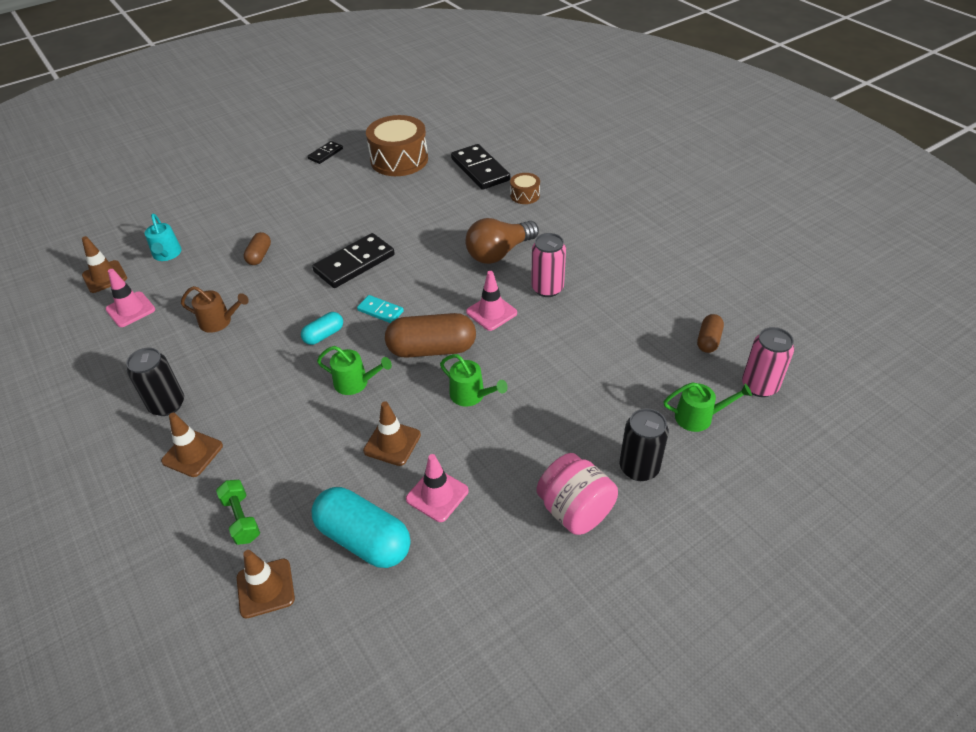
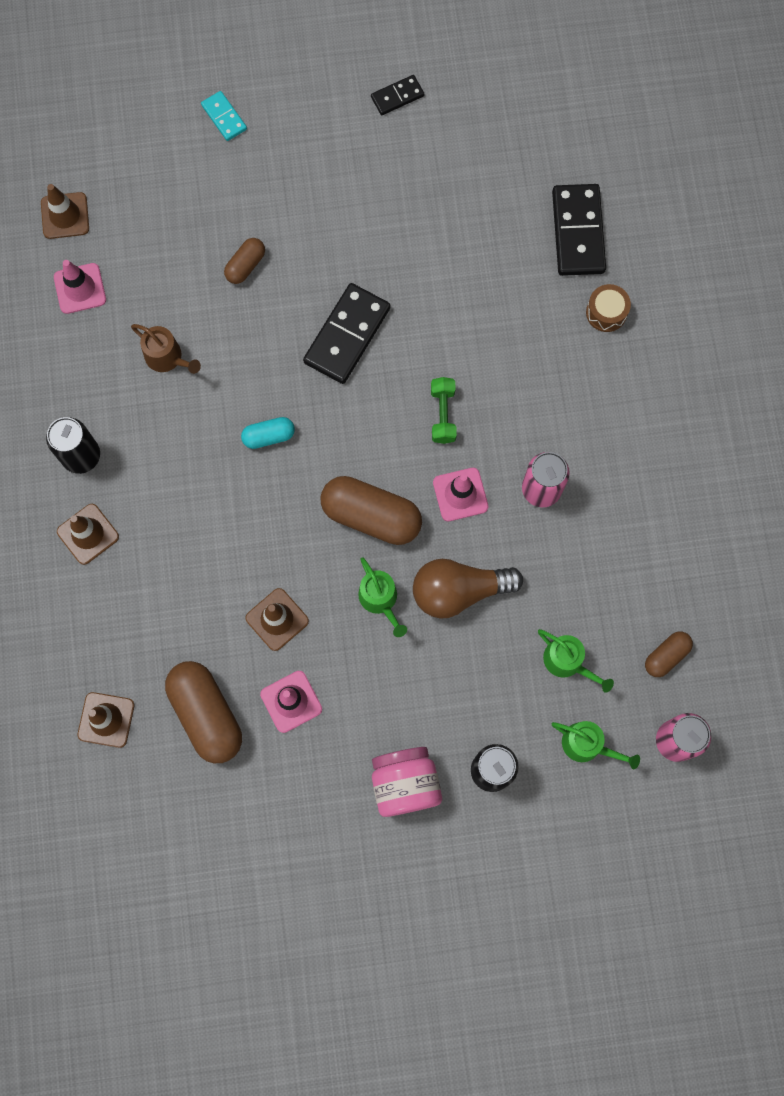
camera: 25 degrees right, 30 degrees up
turquoise watering can [144,214,181,261] -> none
green dumbbell [216,480,260,545] -> green dumbbell moved to [431,377,457,444]
black domino [312,233,395,288] -> black domino turned 45 degrees counterclockwise [303,283,390,384]
turquoise capsule [312,487,410,568] -> brown capsule [165,661,242,763]
green watering can [317,346,392,395] -> green watering can moved to [538,629,614,693]
turquoise domino [357,295,404,323] -> turquoise domino moved to [201,91,247,141]
brown drum [366,115,428,176] -> none
brown light bulb [465,218,539,264] -> brown light bulb moved to [413,559,523,619]

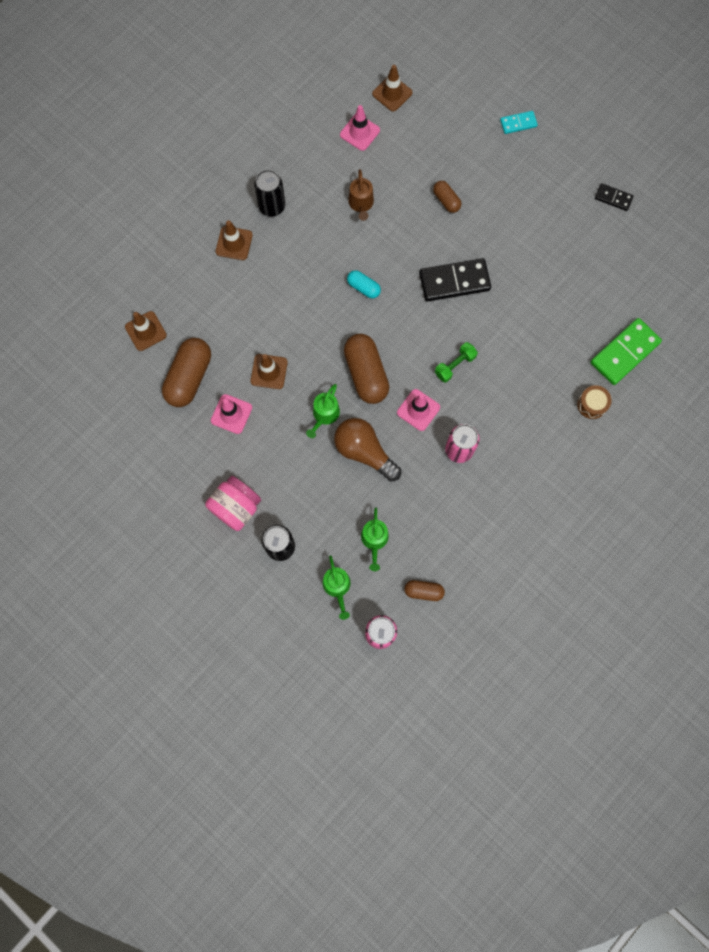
camera: 50 degrees right, 0 degrees up
turquoise domino [201,91,247,141] -> turquoise domino turned 60 degrees clockwise [500,111,538,134]
brown capsule [224,238,265,284] -> brown capsule turned 60 degrees clockwise [433,181,461,213]
black domino [552,184,606,276] -> green domino [591,318,662,385]

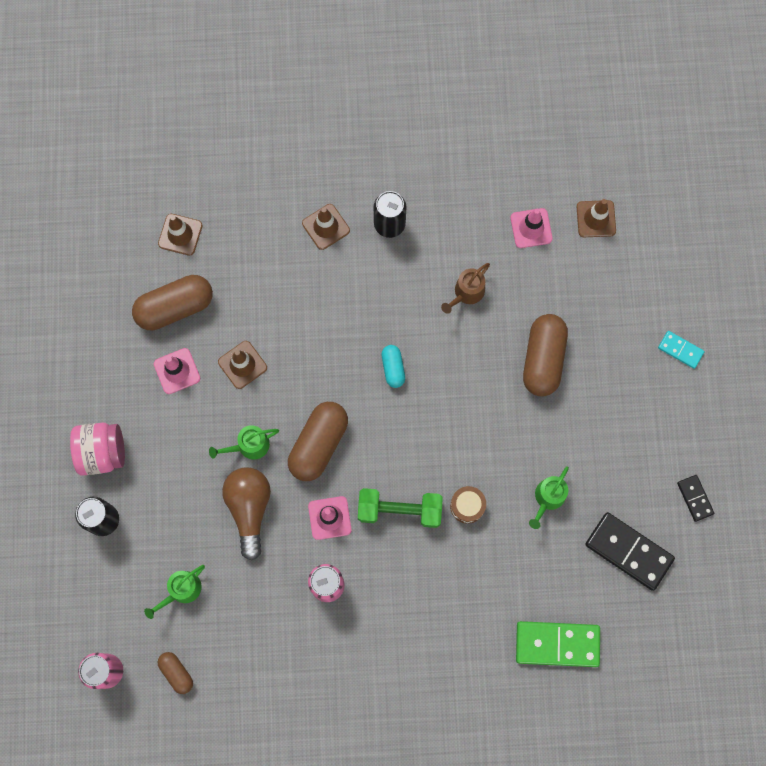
camera: 45 degrees right, 0 degrees up
green watering can [323,555,351,620] -> green watering can moved to [529,466,569,529]
black domino [419,258,491,302] -> black domino moved to [585,512,675,591]
brown capsule [433,181,461,213] -> brown capsule [523,314,568,397], size x1.91
green dumbbell [435,342,478,383] -> green dumbbell [358,488,443,528], size x1.59
brown drum [577,385,612,419] -> brown drum moved to [450,486,486,524]

